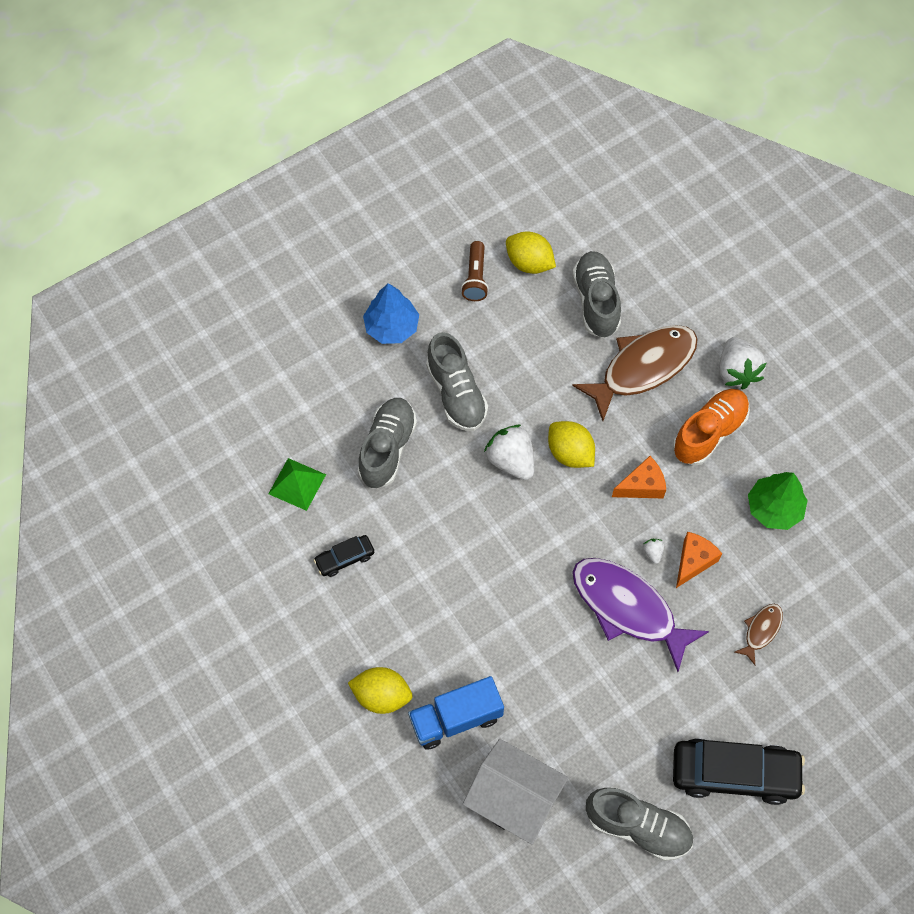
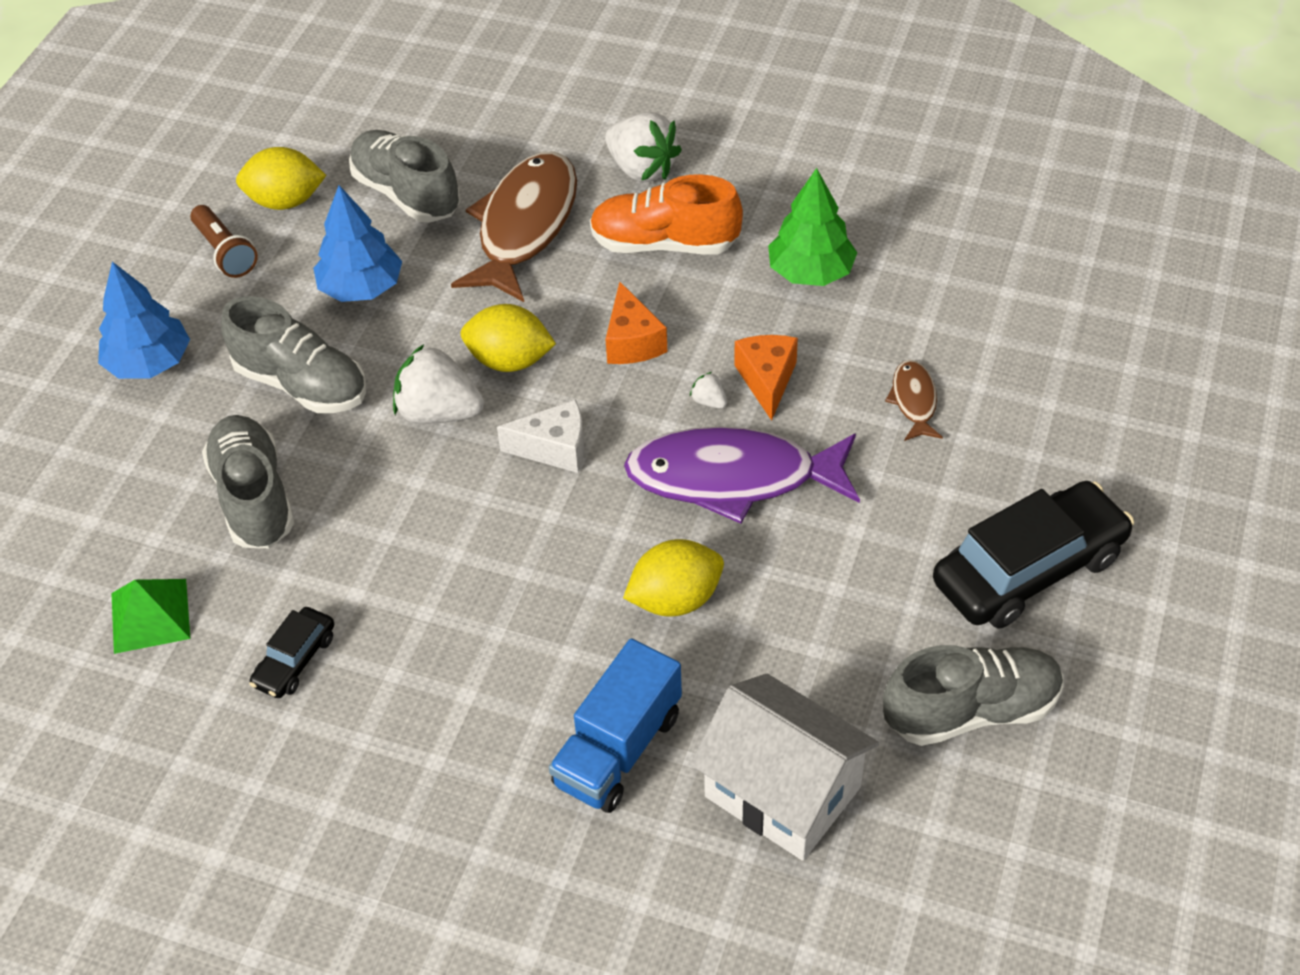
camera: 35 degrees left, 15 degrees down
yellow lemon [348,667,412,714] -> yellow lemon moved to [623,539,724,616]
white house [463,739,568,845] -> white house turned 45 degrees clockwise [690,674,879,861]
orange cheese [612,456,666,498] -> orange cheese turned 135 degrees clockwise [606,282,667,364]
orange shoe [673,389,750,466] -> orange shoe turned 90 degrees counterclockwise [590,174,743,254]
none -> blue tree [313,185,402,302]
none -> white cheese [497,399,584,473]

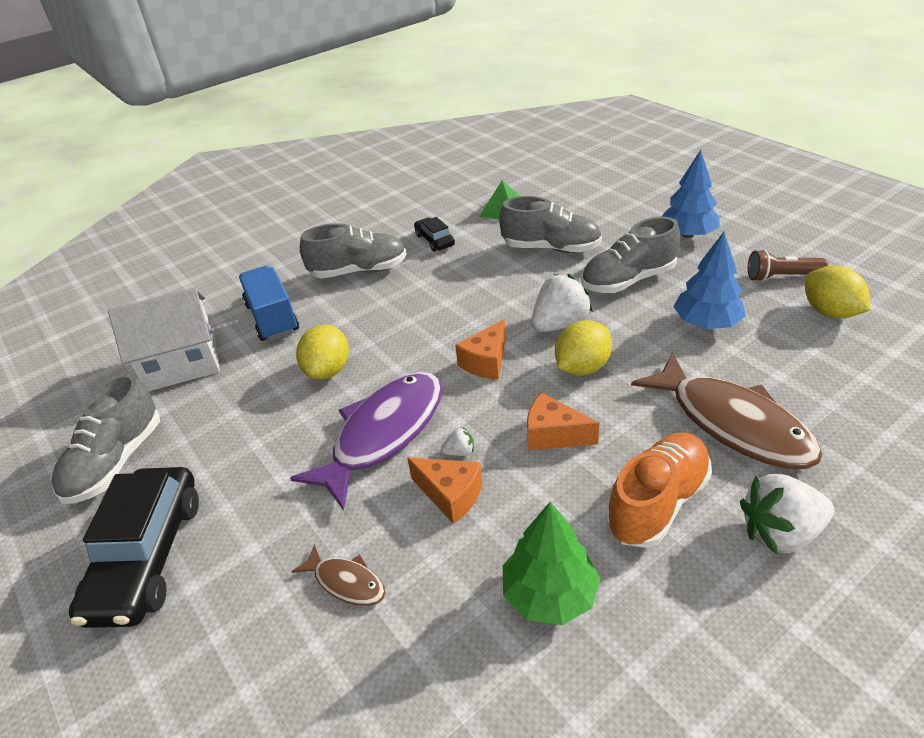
camera: 125 degrees right, 10 degrees down
yellow lemon [236,147,326,210] -> yellow lemon turned 60 degrees counterclockwise [805,266,871,318]
grey shoe [349,130,460,223] -> grey shoe moved to [300,223,407,278]
white cheese [497,399,584,473] -> orange cheese [455,319,506,380]

